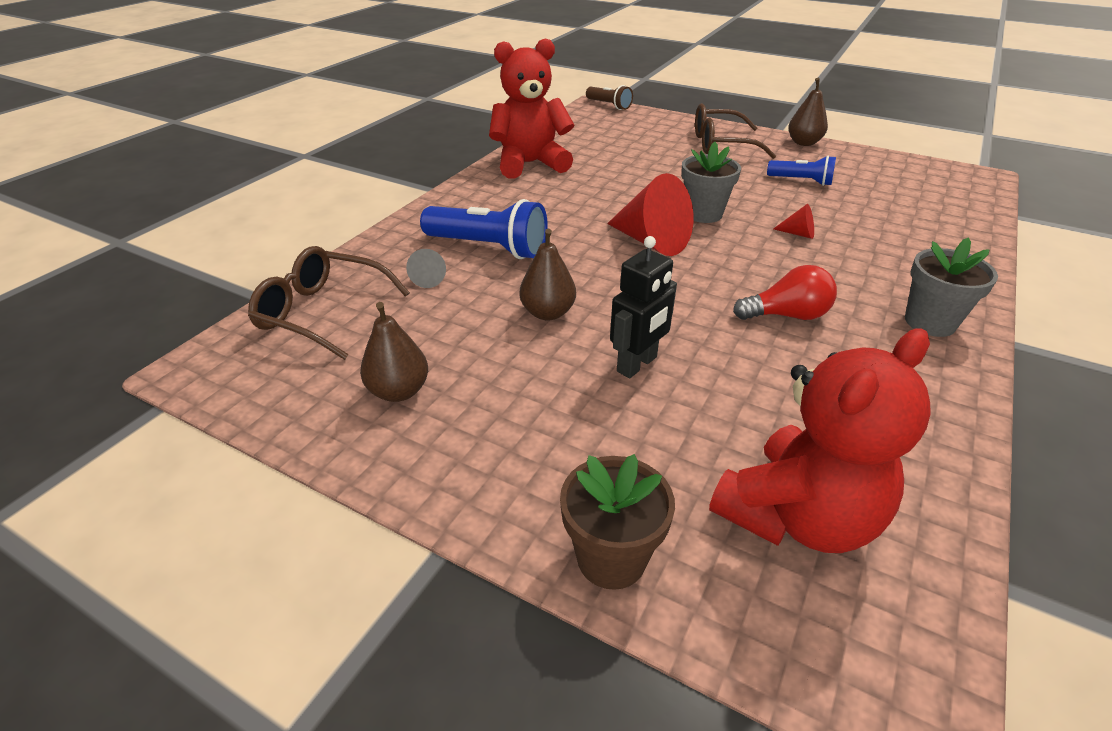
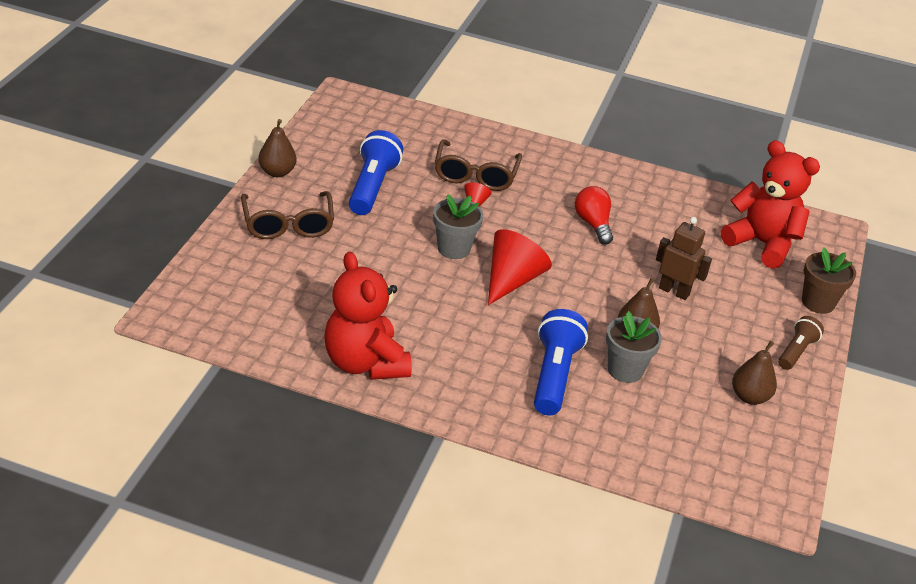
camera: 105 degrees left, 0 degrees up
brown glasses [248,246,410,360] -> brown glasses moved to [435,139,522,191]
grey cone [406,249,446,288] -> none
brown flashlight [586,85,633,110] -> brown flashlight moved to [778,316,824,370]
black robot [610,236,677,378] -> brown robot [656,217,712,300]
blue flashlight [767,155,836,186] -> blue flashlight [349,130,403,215], size x1.67
grey flower pot [905,237,998,337] -> grey flower pot moved to [606,311,662,383]

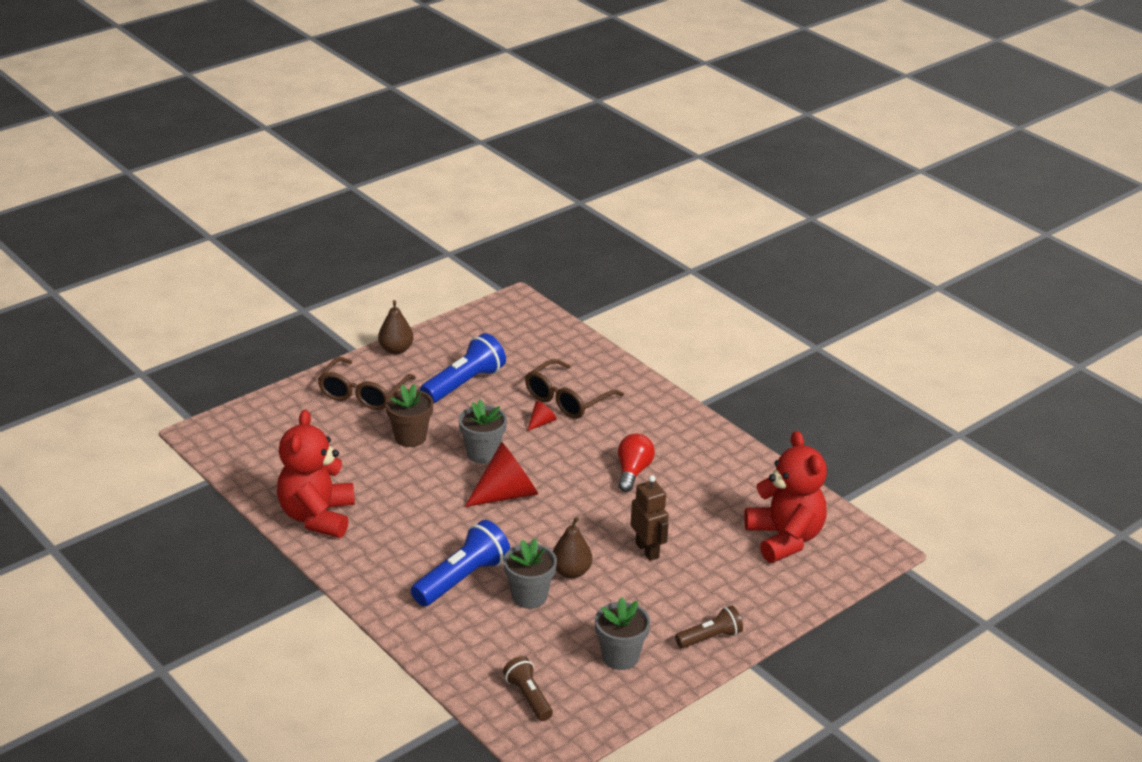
camera: 35 degrees right, 5 degrees down
brown pear [732,341,777,405] -> grey flower pot [595,597,651,670]
brown flower pot [802,247,856,314] -> brown flower pot moved to [386,384,434,447]
none -> brown flashlight [503,656,553,721]

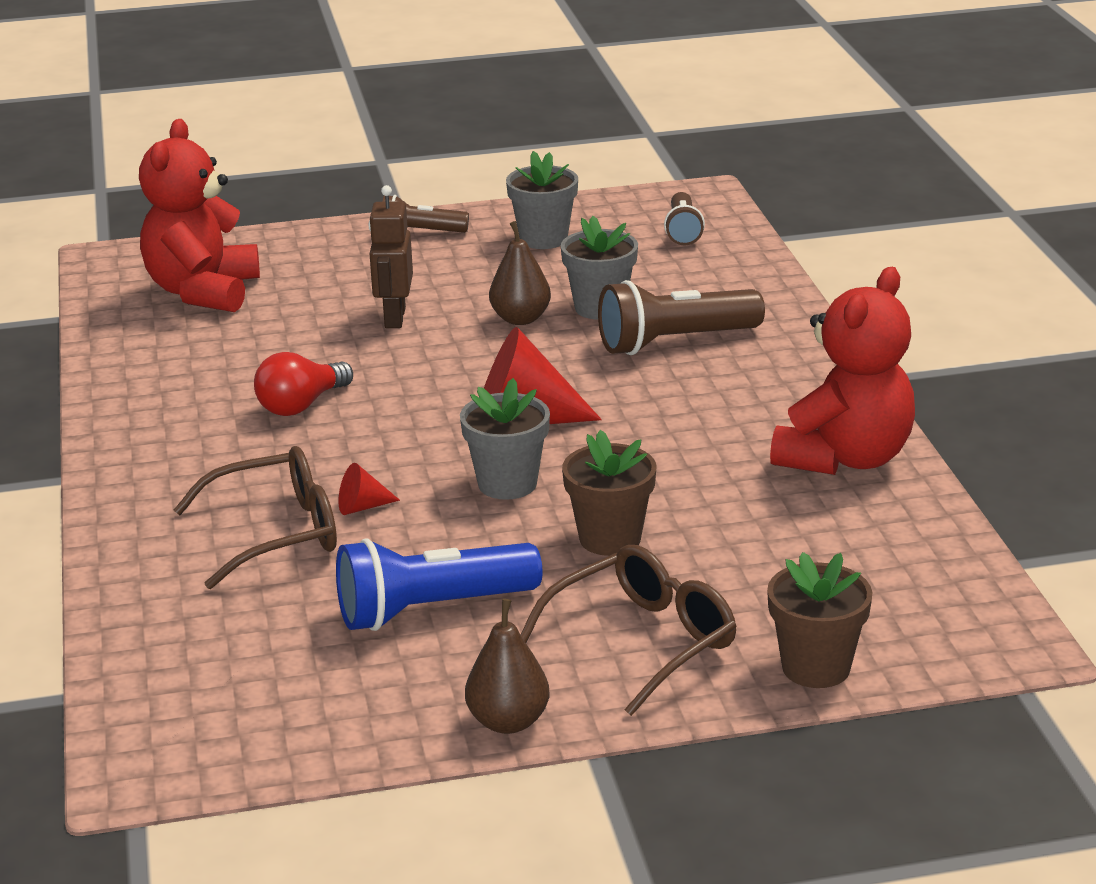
camera: 150 degrees left, 5 degrees down
blue flashlight [411,520,510,606] -> brown flashlight [598,280,765,355]
none -> brown flower pot [767,552,872,688]

